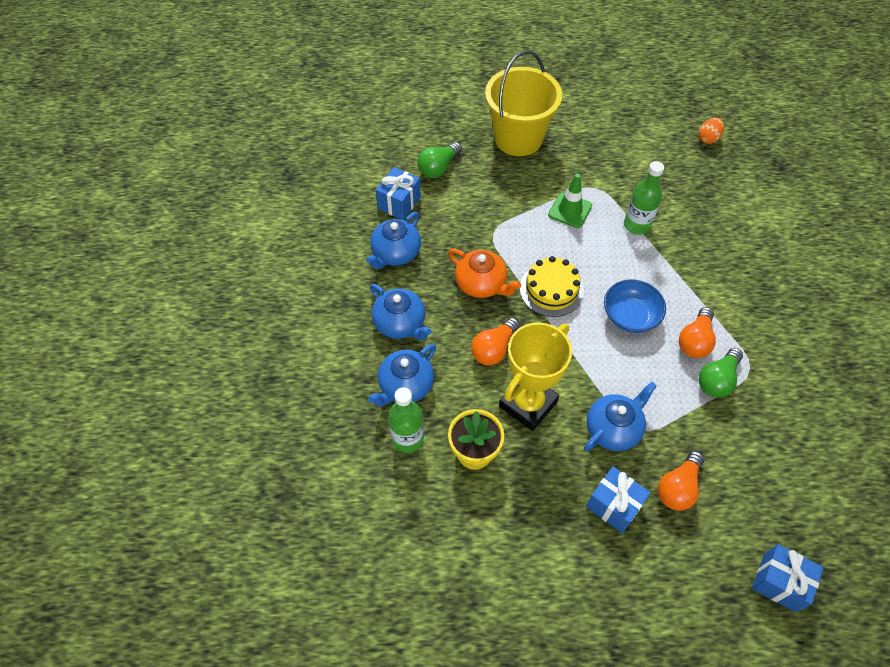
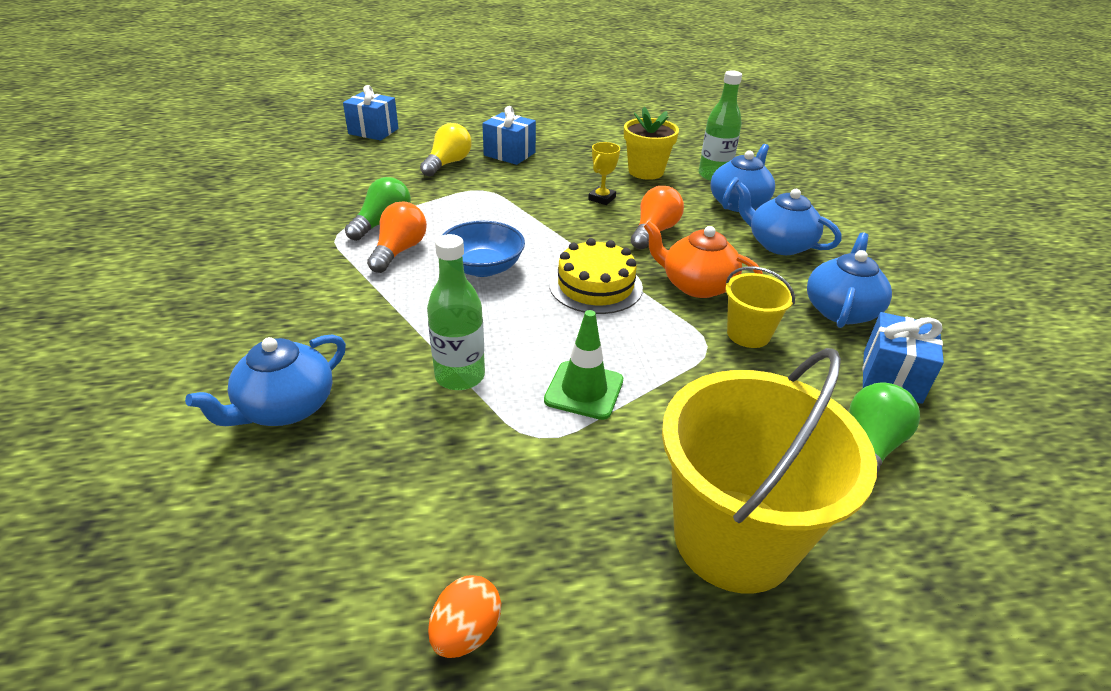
camera: 170 degrees right, 20 degrees down
yellow trophy [499,322,572,431] -> yellow trophy [588,142,620,205], size x0.44
blue teapot [584,382,657,451] -> blue teapot moved to [185,334,346,426]
orange light bulb [658,451,704,511] -> yellow light bulb [420,123,472,176]
orange egg [699,118,724,144] -> orange egg moved to [428,575,501,658]
none -> yellow bucket [726,266,795,348]

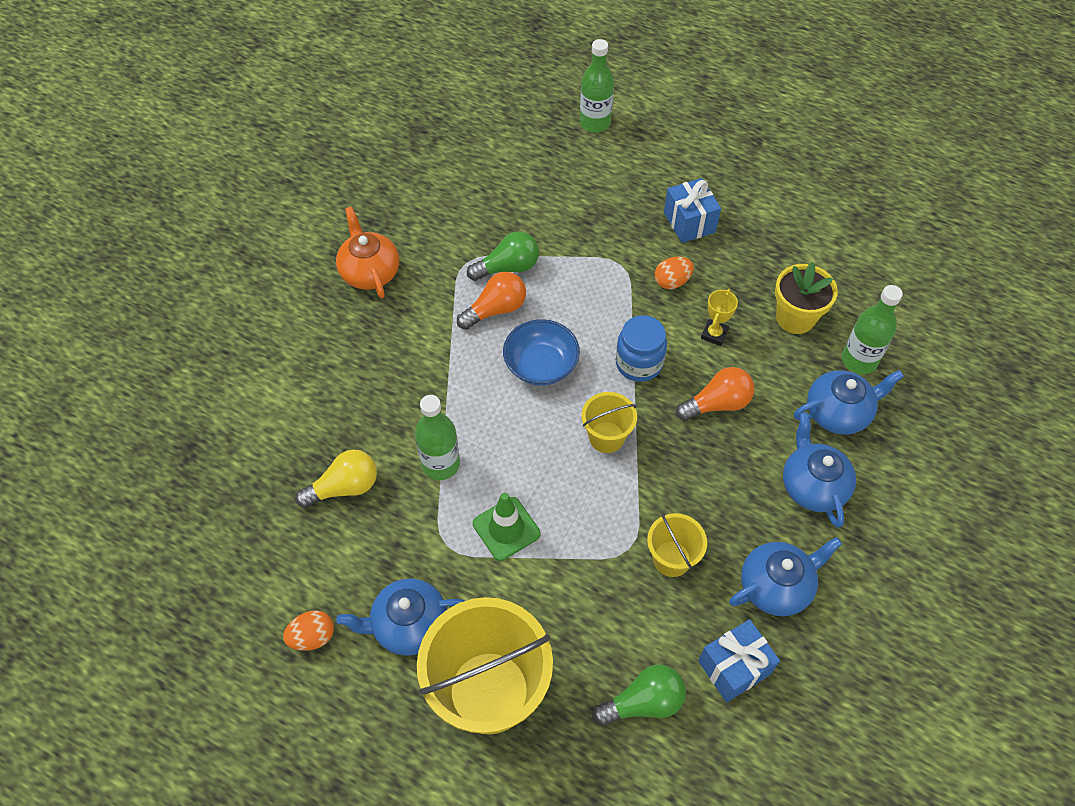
camera: 40 degrees right, 20 degrees up
blue teapot [185,334,346,426] -> blue teapot moved to [336,578,465,656]
blue gift [343,85,399,140] -> green bottle [580,39,614,133]
yellow light bulb [420,123,472,176] -> yellow light bulb moved to [295,450,377,508]
yellow cake [549,238,643,314] -> yellow bucket [582,392,637,453]
yellow trophy [588,142,620,205] -> yellow trophy turned 45 degrees counterclockwise [701,289,738,346]
orange teapot [644,221,763,298] -> orange teapot moved to [336,207,399,298]
none -> blue jar [616,315,667,382]
none -> orange egg [655,257,694,289]

